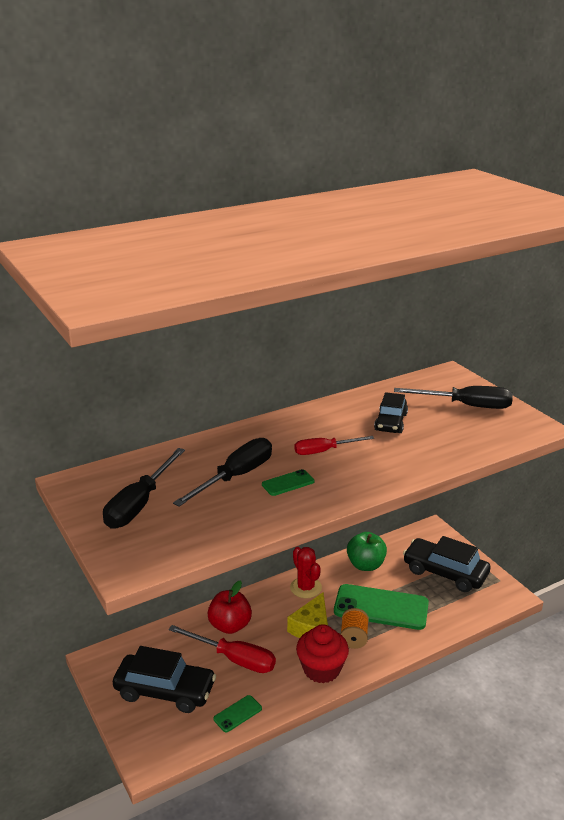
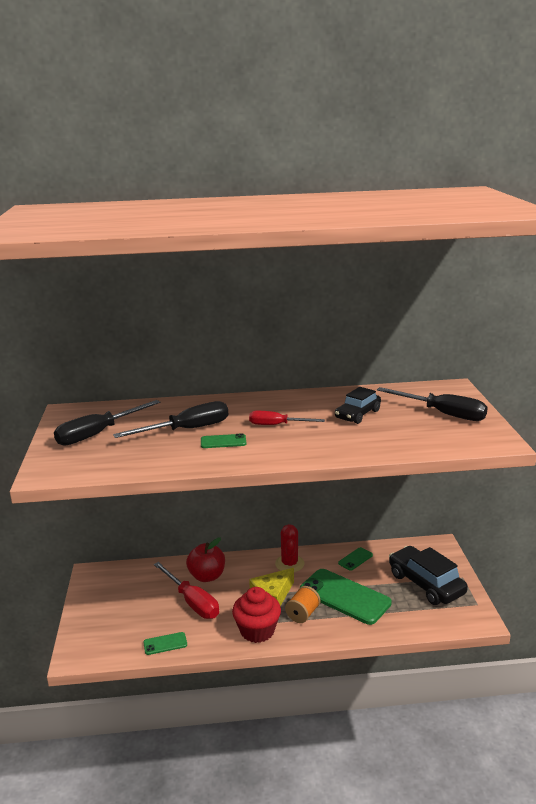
camera: 25 degrees right, 5 degrees down
black car [113,646,216,713] -> none
green apple [347,532,387,571] -> green phone [338,547,373,571]

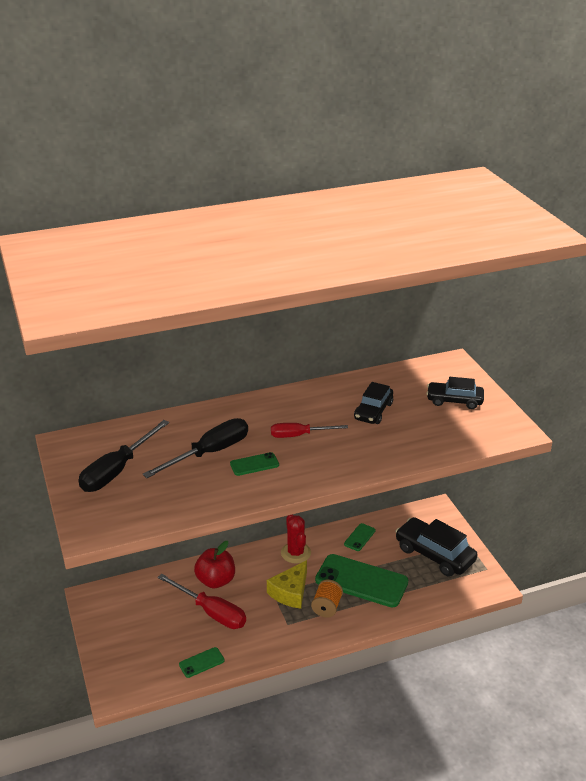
camera: 15 degrees left, 10 degrees up
red cupcake [232,587,281,643] -> none
black screwdriver [377,387,488,421] -> black car [426,377,484,409]

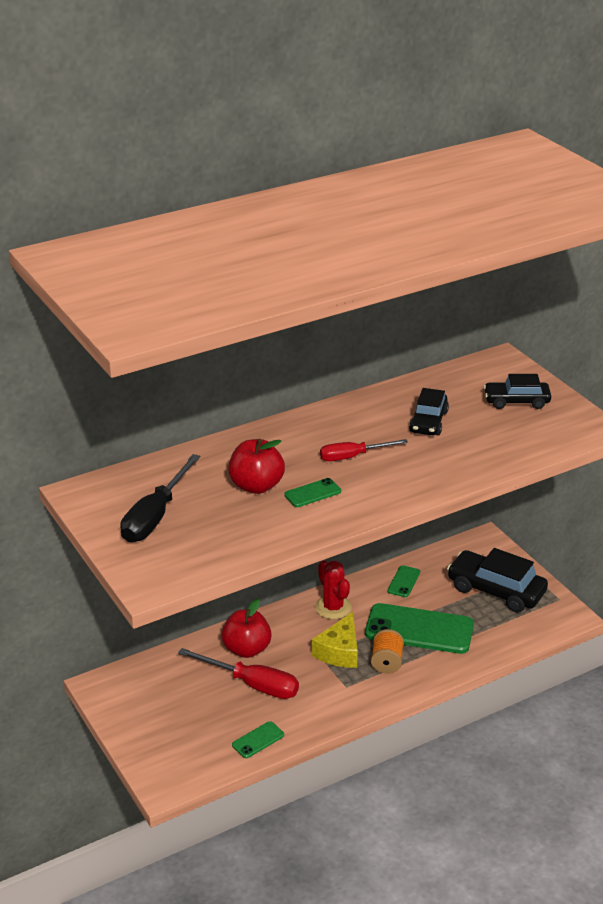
camera: 10 degrees left, 0 degrees up
black screwdriver [143,418,248,478] -> red apple [228,439,285,494]

